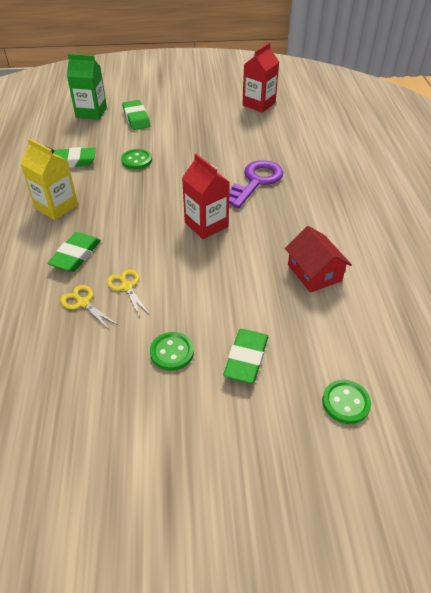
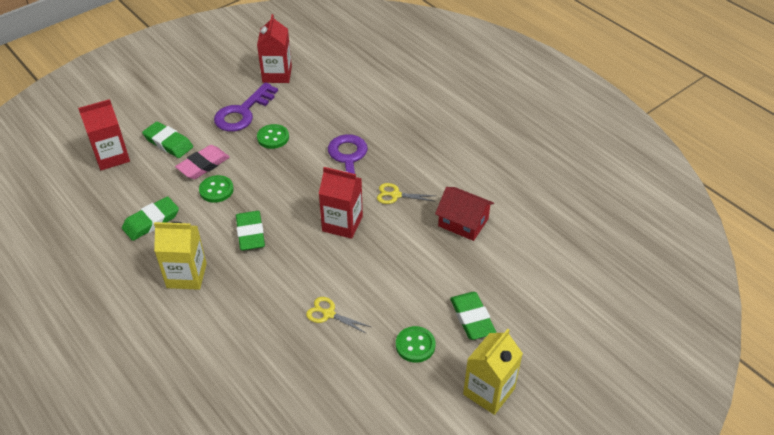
camera: 35 degrees left, 0 degrees up
green eraser [47,232,101,272] -> green eraser moved to [236,211,265,251]
yellow scissors [60,285,118,329] -> yellow scissors moved to [377,183,435,204]
green carton [67,54,107,120] -> red carton [78,99,130,170]
green button [322,380,371,424] -> green button moved to [257,124,289,149]
none -> pink eraser [175,145,230,179]
none -> purple key [214,82,278,132]
none -> yellow carton [463,329,523,415]

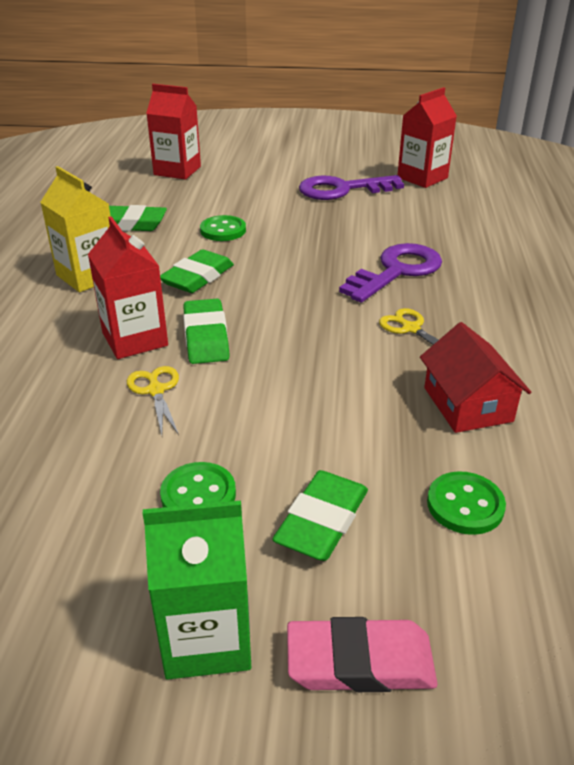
camera: 45 degrees right, 10 degrees down
green eraser [142,122,193,158] -> green eraser moved to [183,299,230,364]
pink eraser [175,145,230,179] -> pink eraser moved to [287,617,438,692]
green button [257,124,289,149] -> green button moved to [427,471,506,535]
red carton [319,167,363,239] -> red carton moved to [88,216,168,359]
yellow carton [463,329,523,415] -> green carton [143,501,251,680]

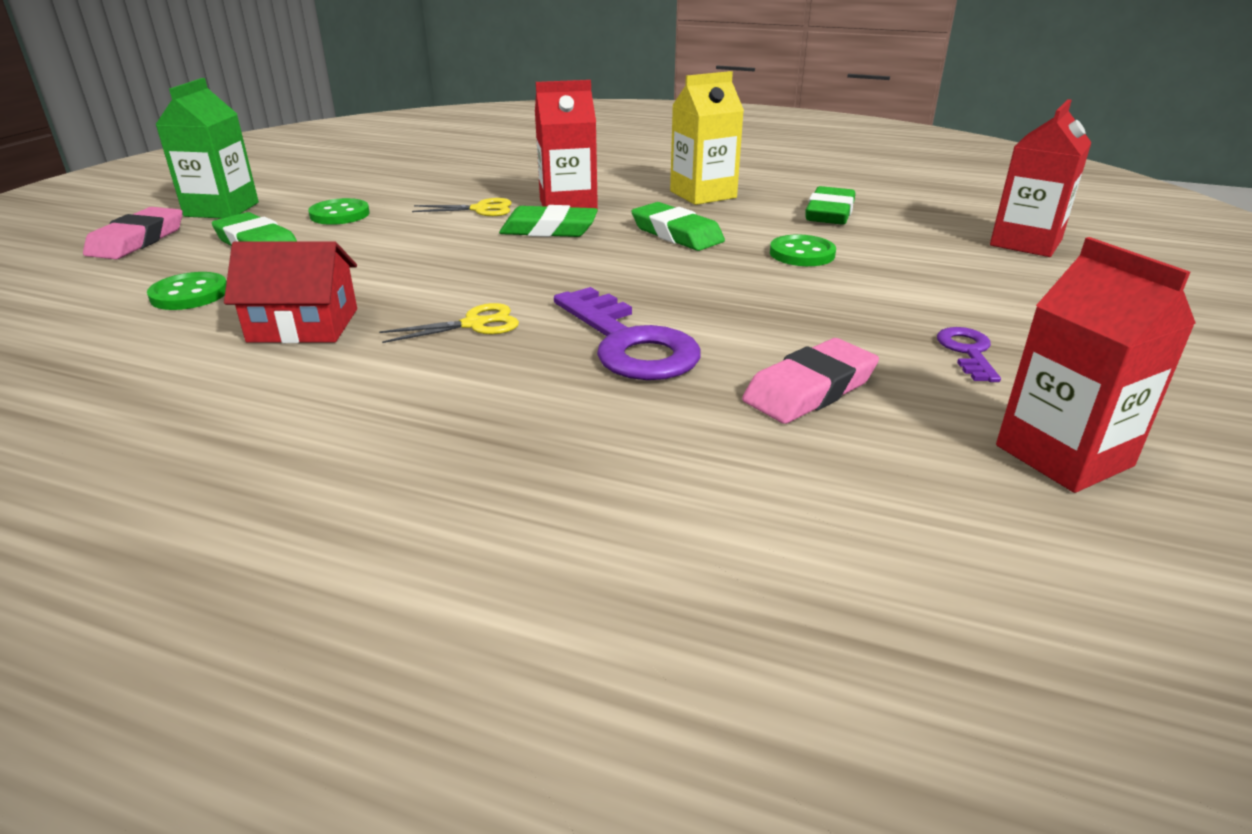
camera: 105 degrees right, 5 degrees down
purple key [299,175,404,200] -> purple key [937,327,1001,382], size x0.51
none -> pink eraser [742,338,879,424]

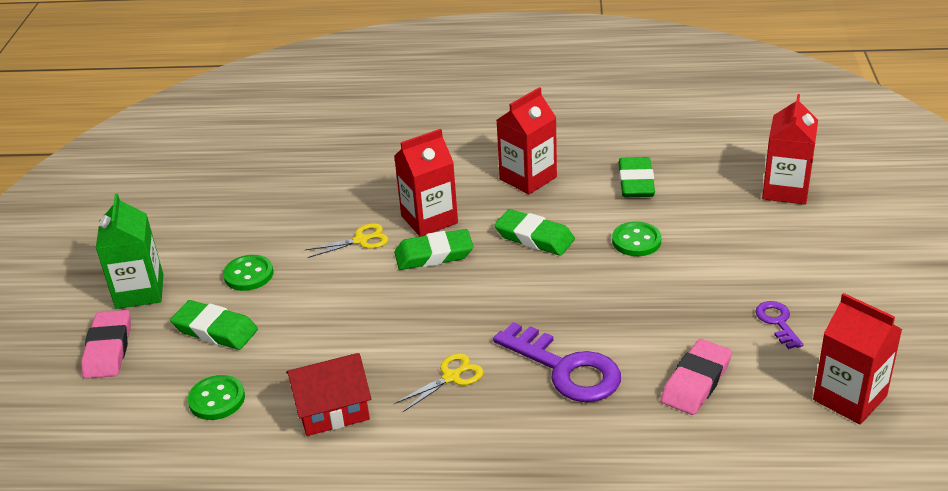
camera: 15 degrees left, 5 degrees up
yellow carton [670,71,744,205] -> red carton [497,87,557,194]

